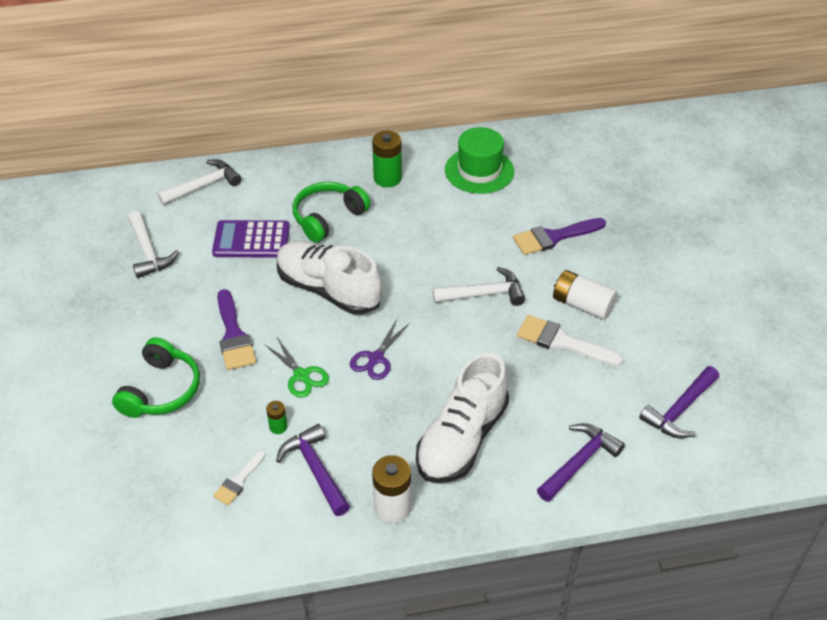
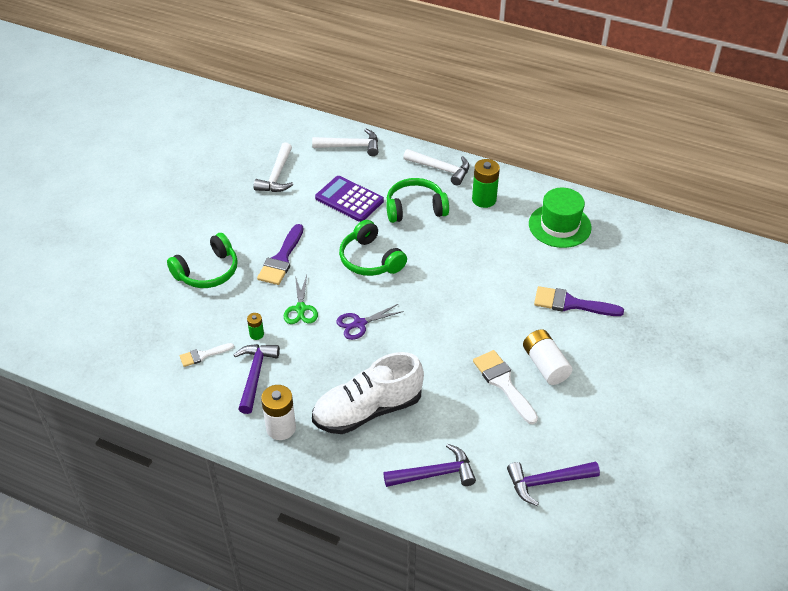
camera: 35 degrees right, 0 degrees up
white shoe [277,241,382,315] -> green headphones [339,220,407,276]
white hammer [432,267,525,306] -> white hammer moved to [403,149,469,186]

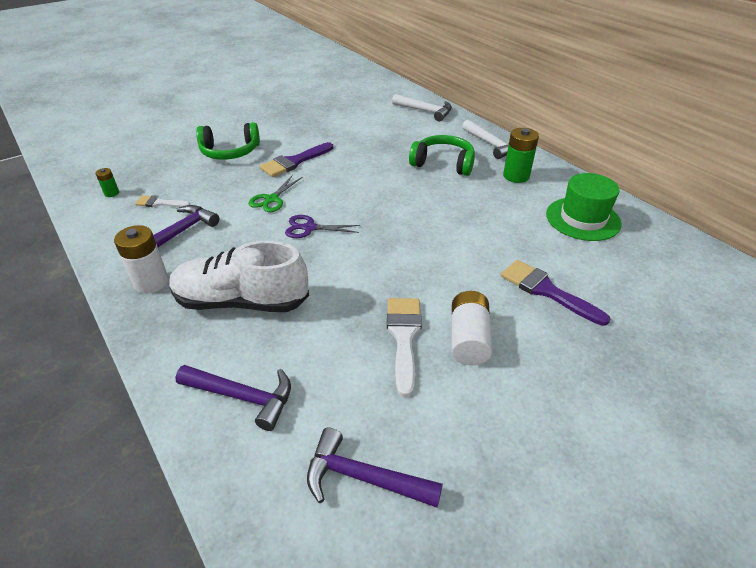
camera: 30 degrees right, 5 degrees down
green battery [247,313,264,340] -> green battery moved to [95,168,119,197]
white hammer [253,142,293,192] -> none
purple calculator [315,176,384,222] -> none
green headphones [339,220,407,276] -> none

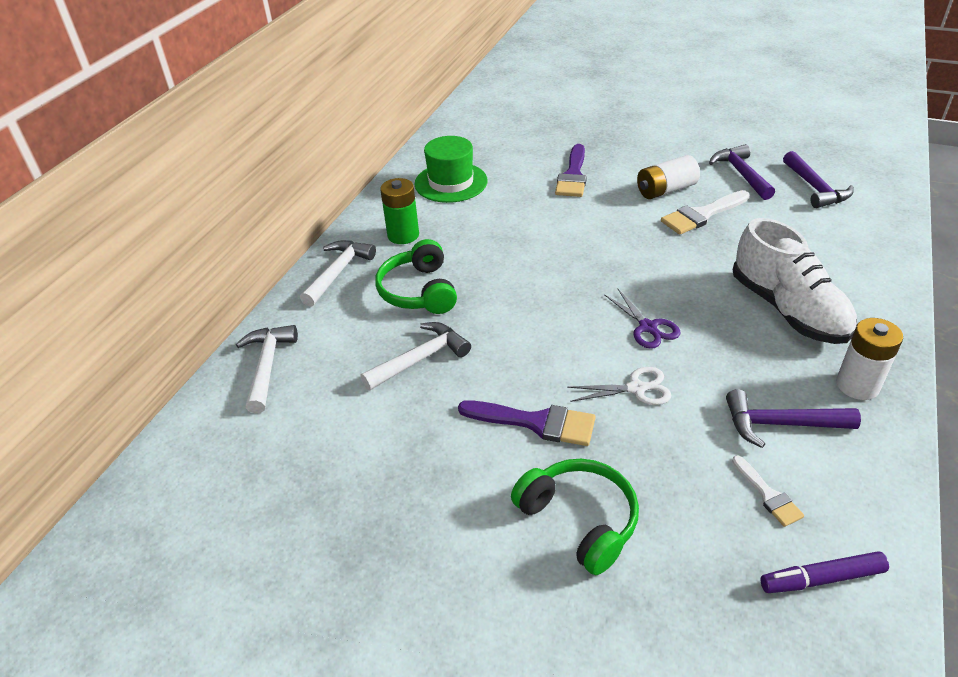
camera: 120 degrees left, 0 degrees up
green battery [95,168,119,197] -> purple marker [760,551,889,593]
purple hammer [175,365,291,431] -> purple hammer moved to [709,144,775,200]
green scissors [248,175,303,212] -> white scissors [567,367,672,405]
none -> white hammer [360,322,471,390]

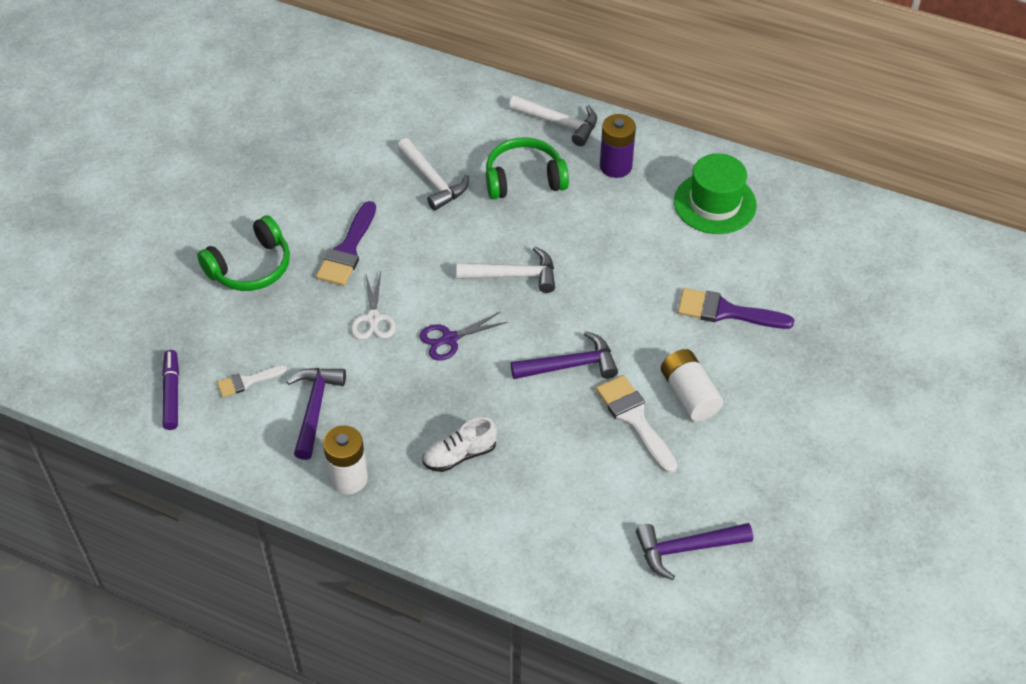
camera: 90 degrees right, 10 degrees up
white hammer [236,325,298,414] -> white hammer moved to [457,246,555,293]
green battery [380,178,419,244] -> purple battery [600,114,636,178]
purple hammer [709,144,775,200] -> purple hammer moved to [511,331,618,379]
white shoe [733,218,857,344] -> white shoe [422,417,497,472], size x0.53

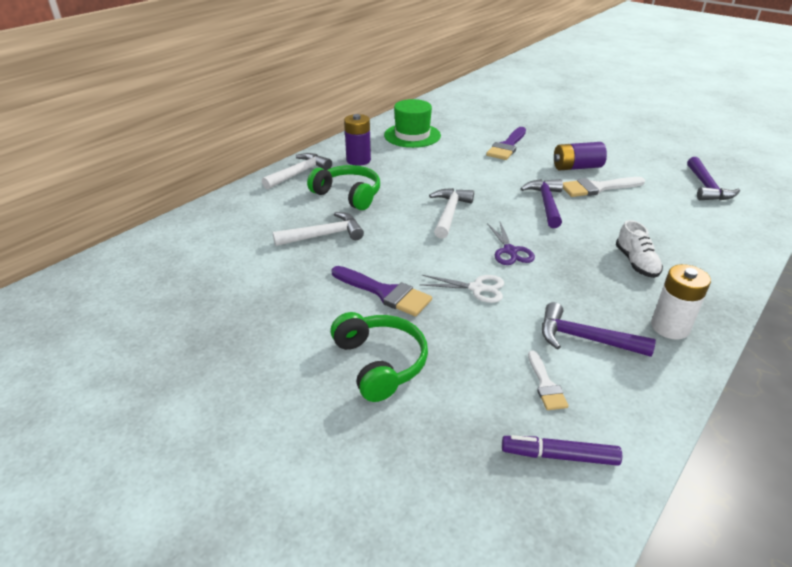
camera: 75 degrees left, 15 degrees down
green headphones [486,137,569,199] -> green headphones turned 120 degrees clockwise [307,165,380,210]
white battery [661,349,723,421] -> purple battery [554,142,607,171]

